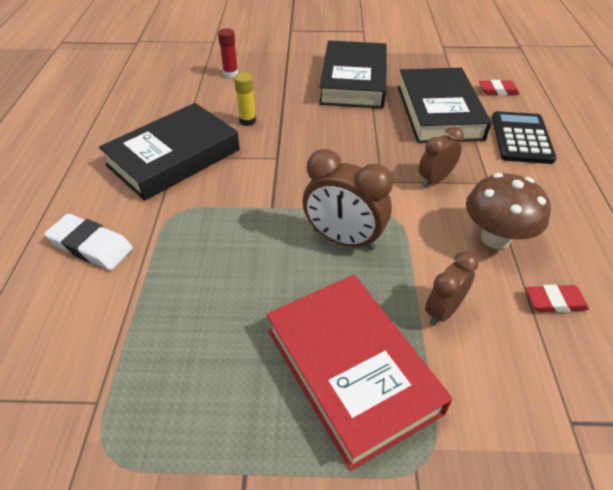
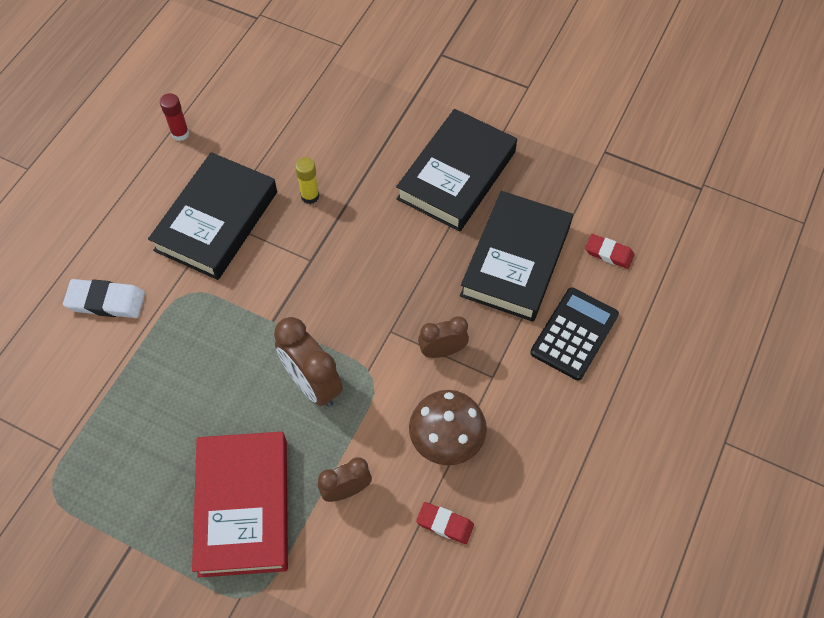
camera: 25 degrees right, 15 degrees up
white eraser [44,214,133,270] -> white eraser turned 45 degrees counterclockwise [63,279,145,318]
black book [99,103,240,201] -> black book turned 45 degrees counterclockwise [148,152,277,280]
red glue stick [218,28,238,78] -> red glue stick moved to [160,93,189,141]

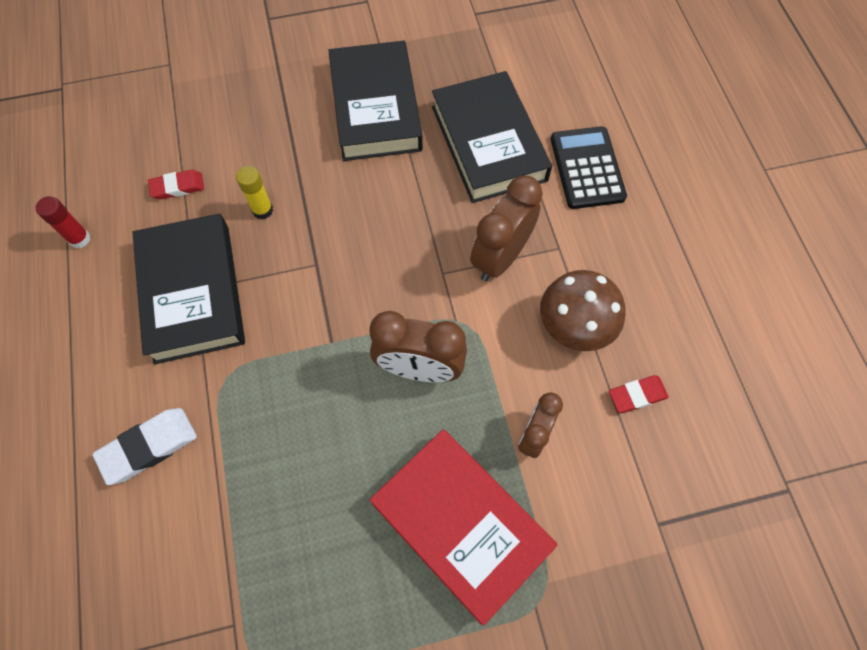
camera: 40 degrees left, 5 degrees up
brown clock [418,316,469,358] -> brown clock [470,176,543,281], size x1.59
red eraser [585,234,634,269] -> red eraser moved to [148,170,204,199]

